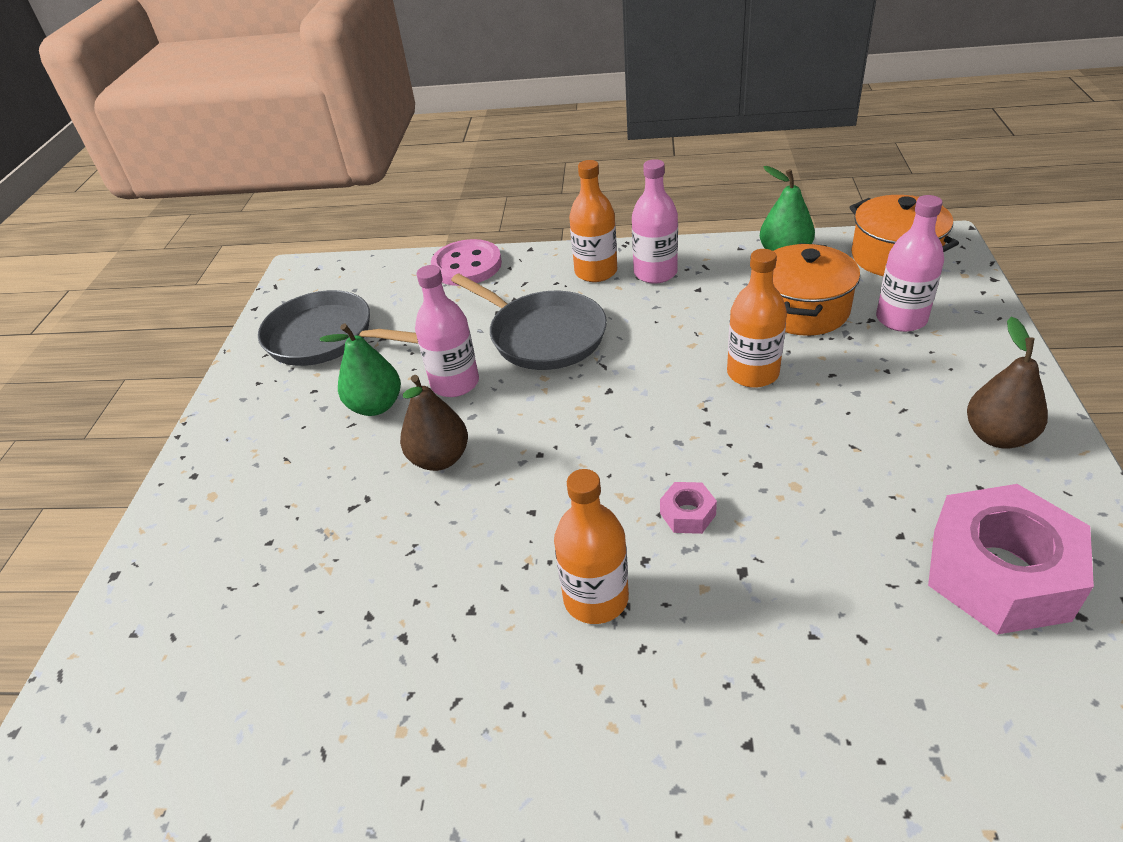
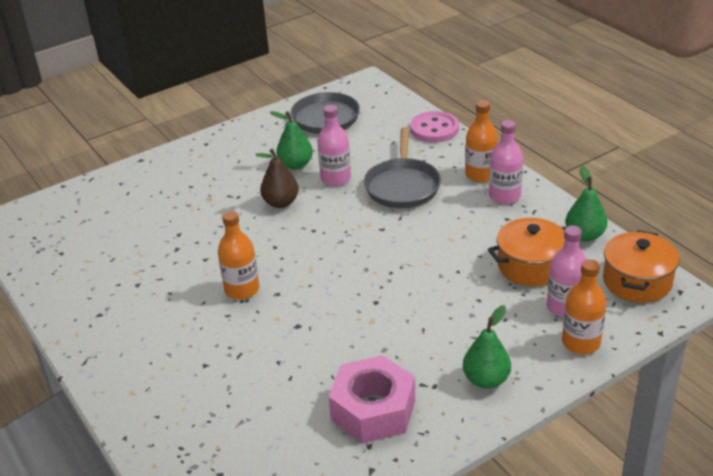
camera: 50 degrees right, 5 degrees down
pink nut [660,482,717,534] -> none
orange bottle [727,249,787,388] -> orange bottle moved to [562,259,606,354]
brown pear [967,317,1048,449] -> green pear [463,305,511,389]

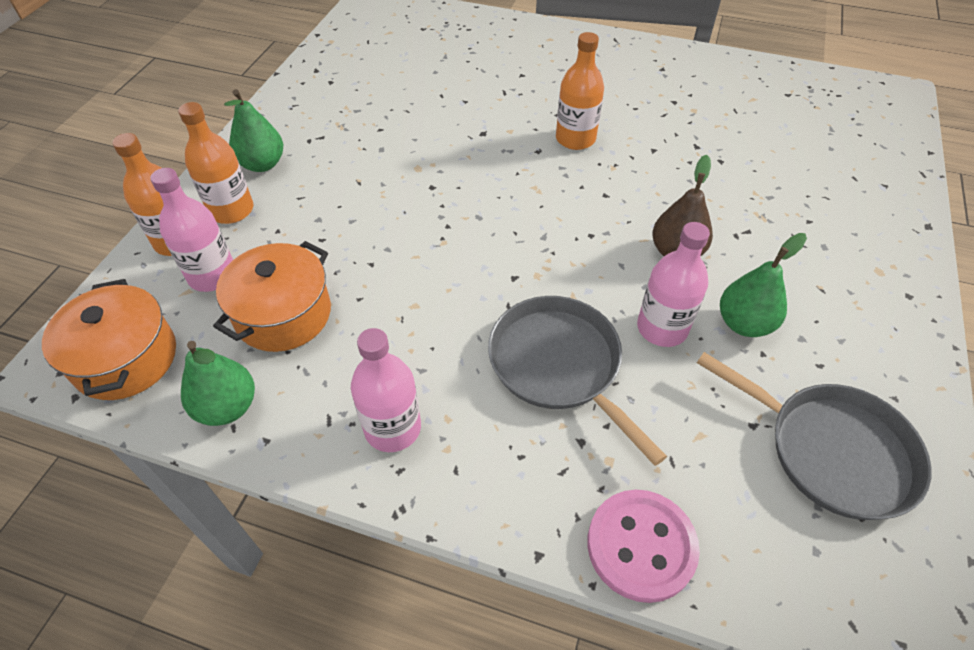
camera: 140 degrees right, 15 degrees up
pink nut [328,355,415,443] -> none
orange bottle [465,100,498,182] -> orange bottle moved to [178,102,253,224]

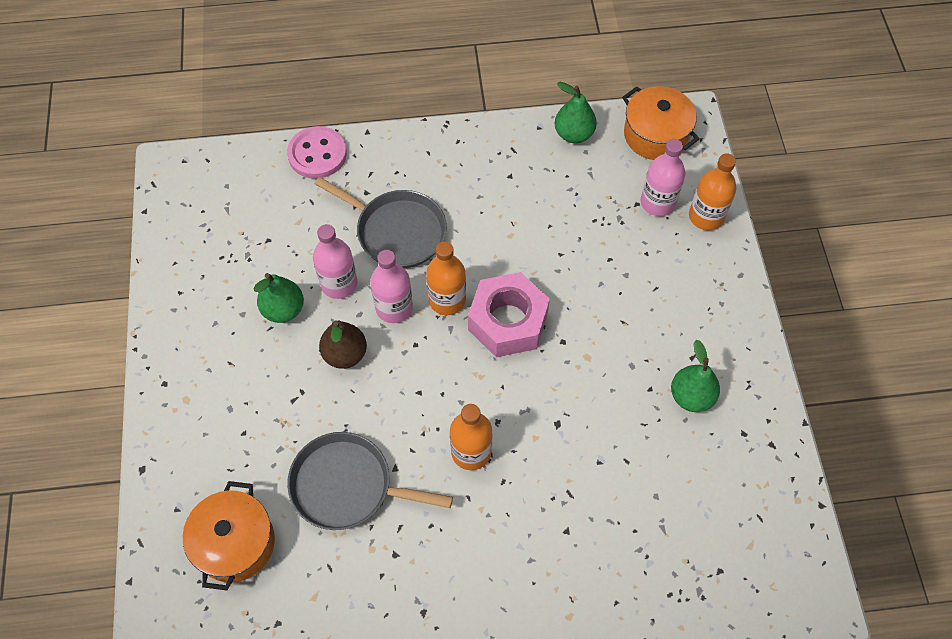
camera: 155 degrees right, 10 degrees up
orange bottle [178,102,253,224] -> orange bottle moved to [426,241,466,315]
orange pot [213,241,331,352] -> orange pot moved to [183,481,275,590]
green pear [224,89,283,172] -> green pear moved to [671,340,720,412]
pink bottle [351,328,421,452] -> pink bottle moved to [370,250,413,323]
grey pan [697,352,932,520] -> grey pan moved to [287,432,453,530]
none -> pink nut [468,272,550,357]

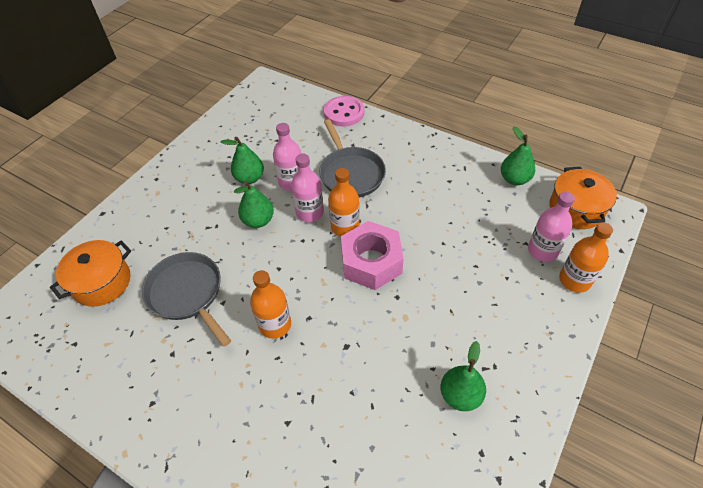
camera: 40 degrees right, 10 degrees down
brown pear [319,320,367,369] -> green pear [234,181,274,228]

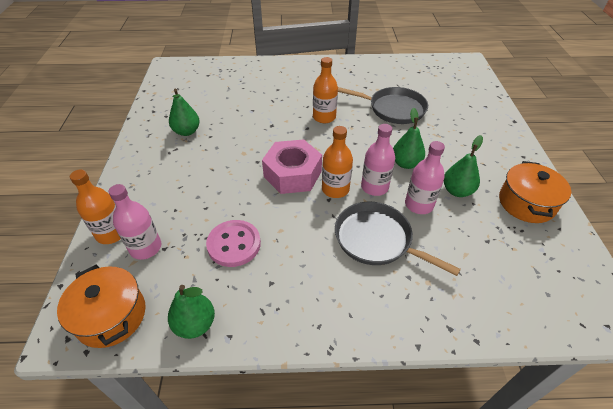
camera: 145 degrees right, 5 degrees down
orange pot [50,240,131,307] -> orange pot moved to [499,161,571,223]
pink button [324,96,364,127] -> pink button moved to [206,220,261,267]

